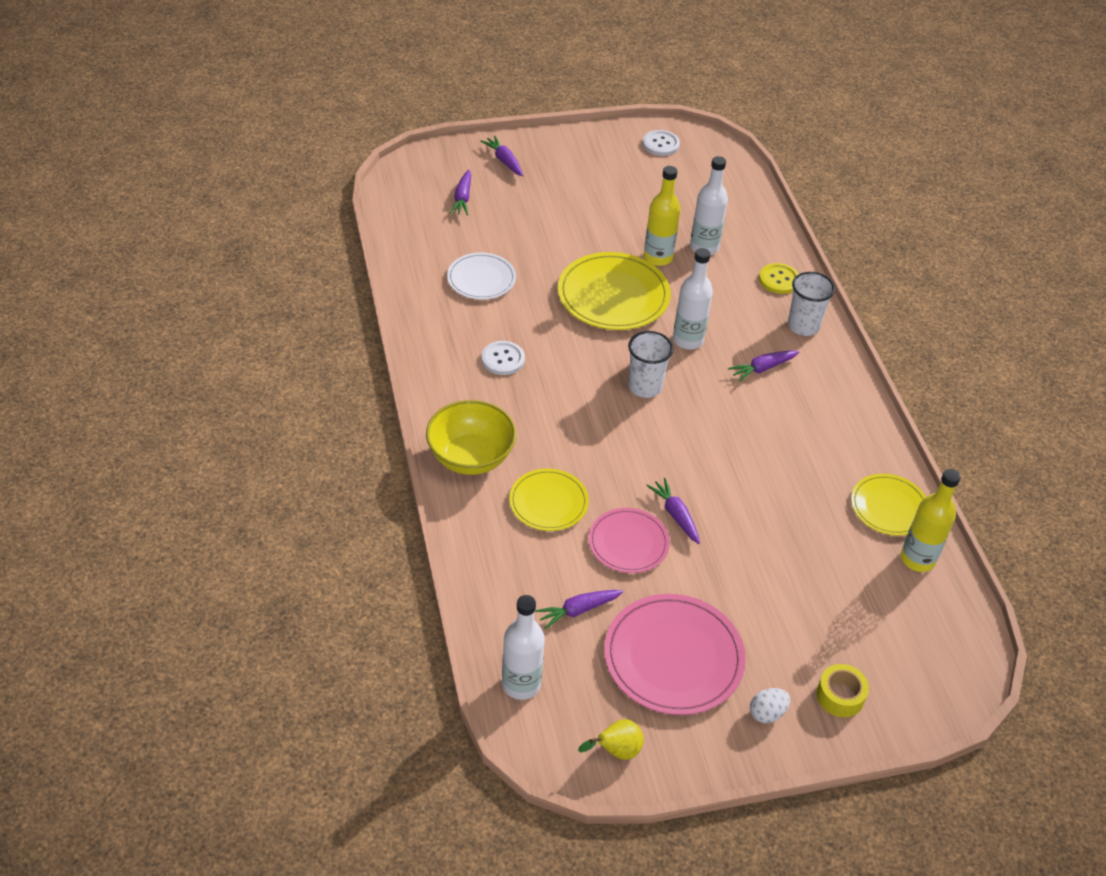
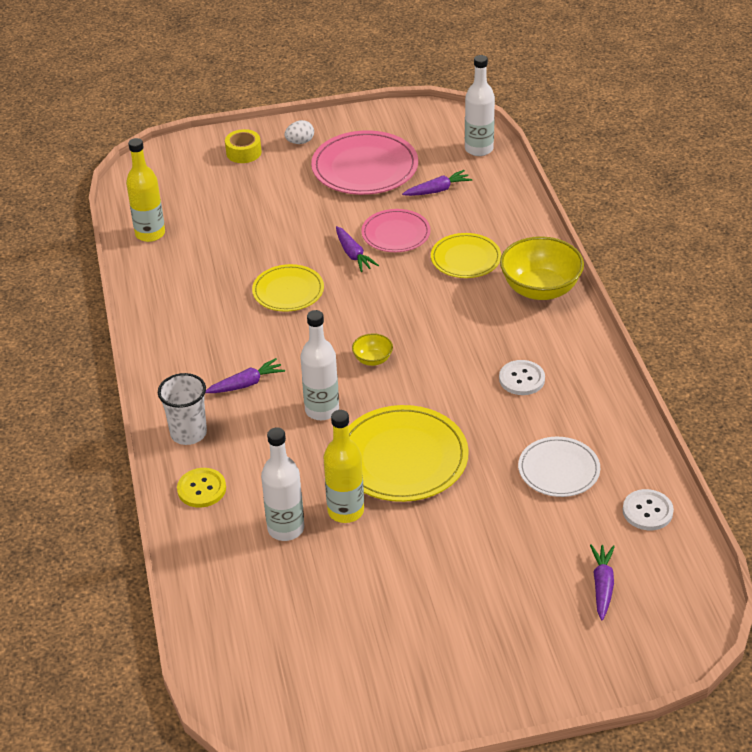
camera: 175 degrees left, 5 degrees down
purple carrot [480,135,523,176] -> none
yellow pear [578,719,644,760] -> none
white cup [628,331,674,398] -> yellow bowl [352,333,393,366]
white button [643,130,680,156] -> white button moved to [623,489,674,530]
yellow plate [851,474,926,536] -> yellow plate moved to [252,264,324,312]

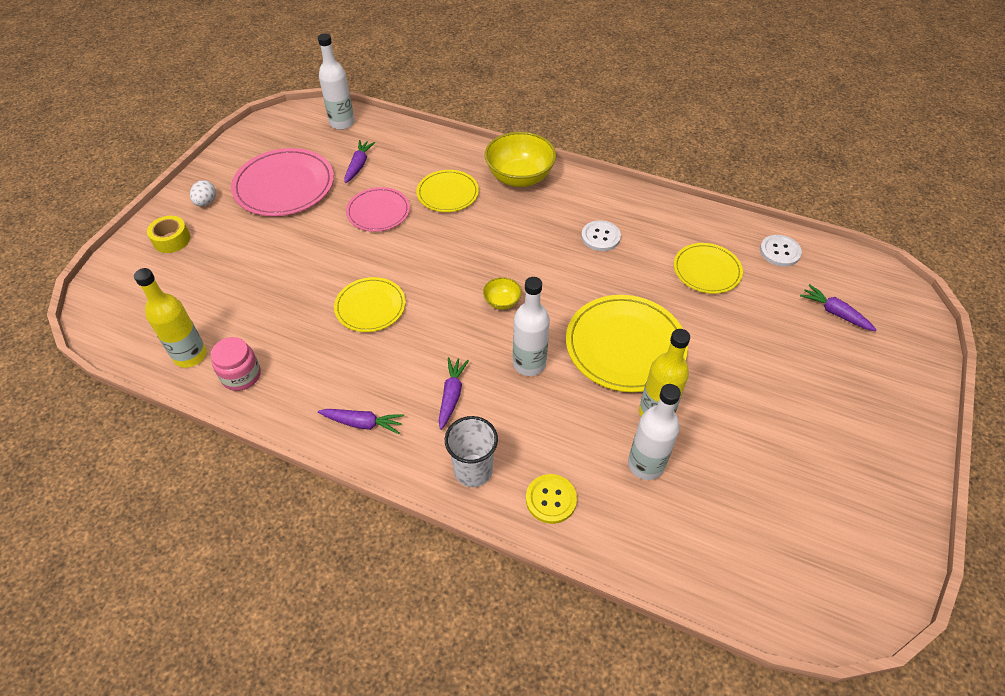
camera: 55 degrees left, 10 degrees up
purple carrot [336,226,379,272] -> purple carrot moved to [318,409,404,434]
white plate [518,437,600,497] -> yellow plate [674,243,743,294]
none -> pink jar [211,337,261,391]

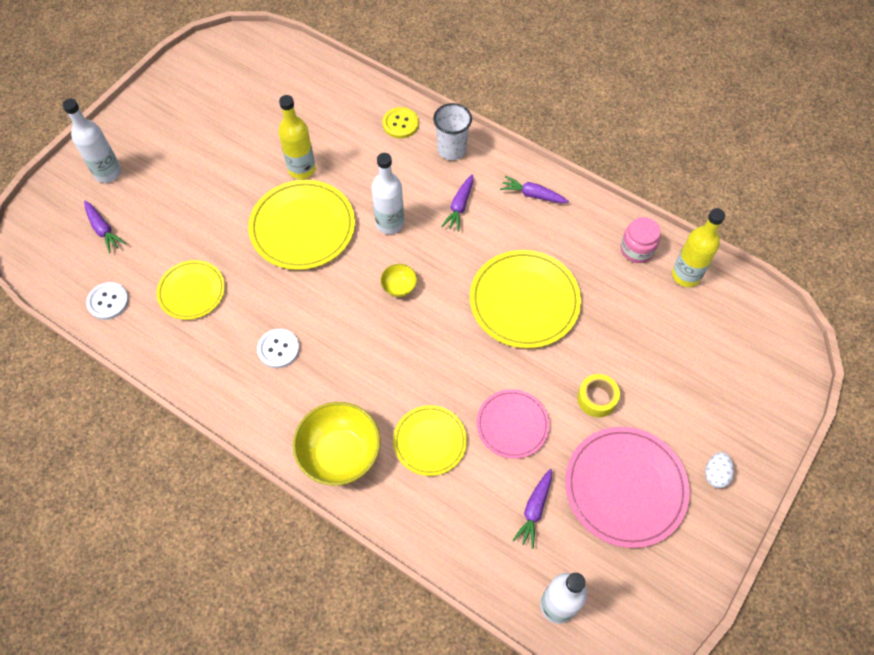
camera: 170 degrees left, 10 degrees up
yellow tape [147,216,190,253] -> yellow tape moved to [577,374,620,417]
yellow plate [334,277,406,332] -> yellow plate [470,250,581,348], size x1.63
white bottle [628,384,681,480] -> white bottle moved to [62,99,121,183]

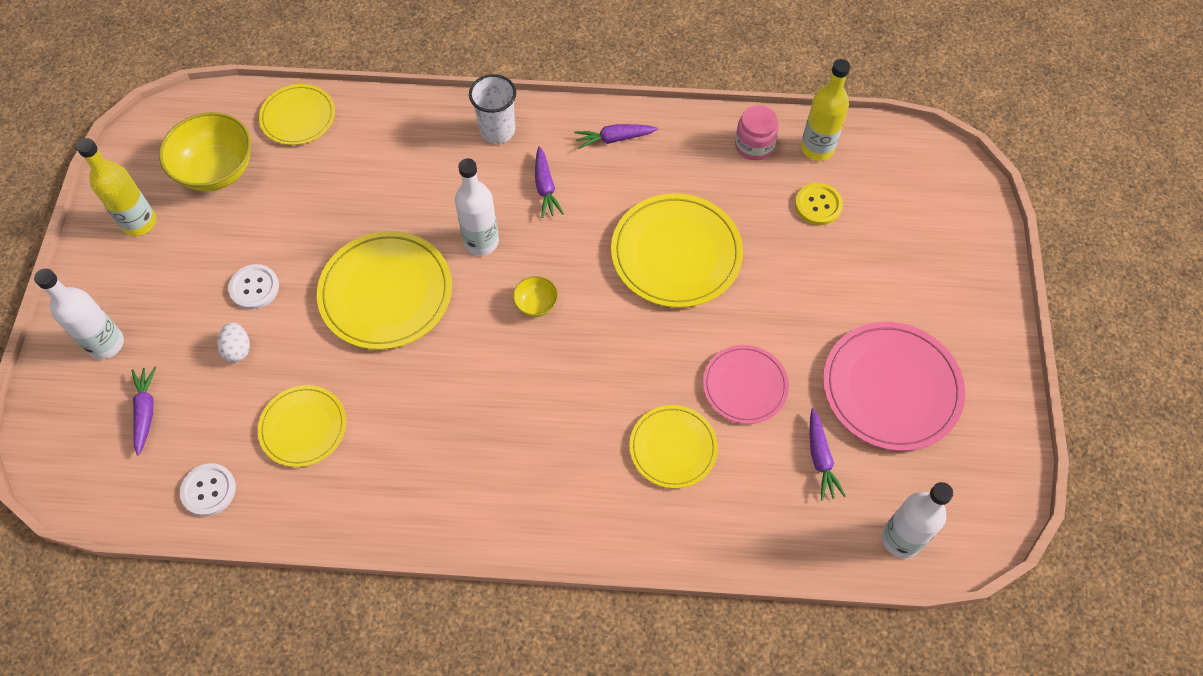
camera: 30 degrees left, 0 degrees up
purple carrot [84,201,126,253] -> purple carrot turned 120 degrees counterclockwise [131,367,156,456]
white button [257,329,300,368] -> white button moved to [228,264,279,310]
yellow bottle [278,95,316,179] -> yellow bottle moved to [76,138,156,236]
yellow bowl [293,402,380,485] -> yellow bowl moved to [159,112,251,191]
yellow button [382,107,419,138] -> yellow button moved to [795,183,843,225]
yellow tape [577,374,620,417] -> none
white egg [705,452,734,488] -> white egg moved to [217,322,250,362]
none -> yellow plate [259,84,335,145]

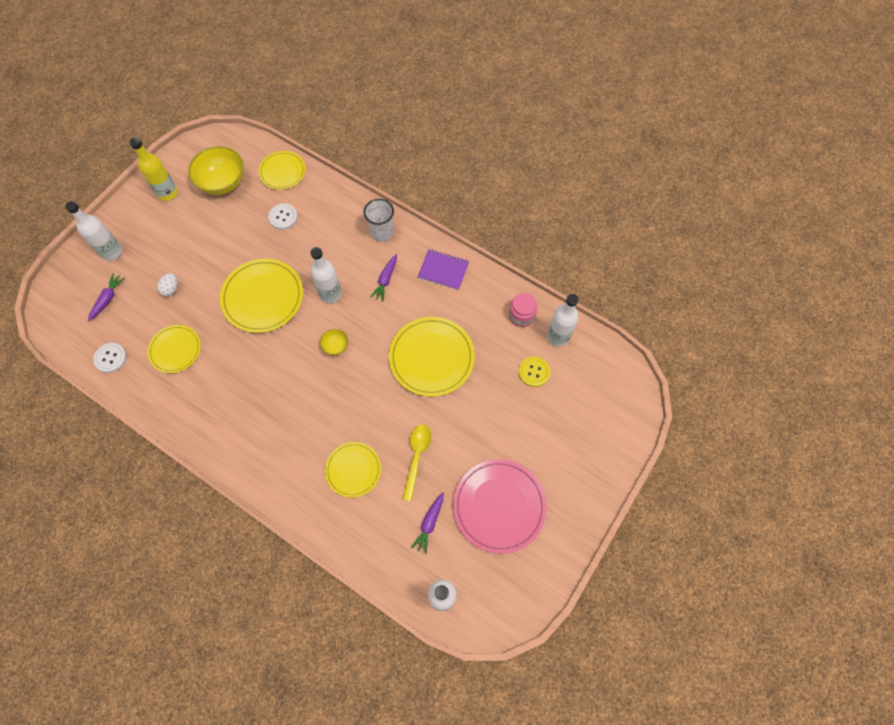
camera: 30 degrees right, 5 degrees up
white button [228,264,279,310] -> white button moved to [268,204,298,230]
purple carrot [574,124,658,149] -> purple notebook [418,249,469,290]
pink plate [703,345,789,424] -> yellow spoon [403,424,432,501]
yellow bottle [801,59,850,161] -> white bottle [547,294,579,347]

